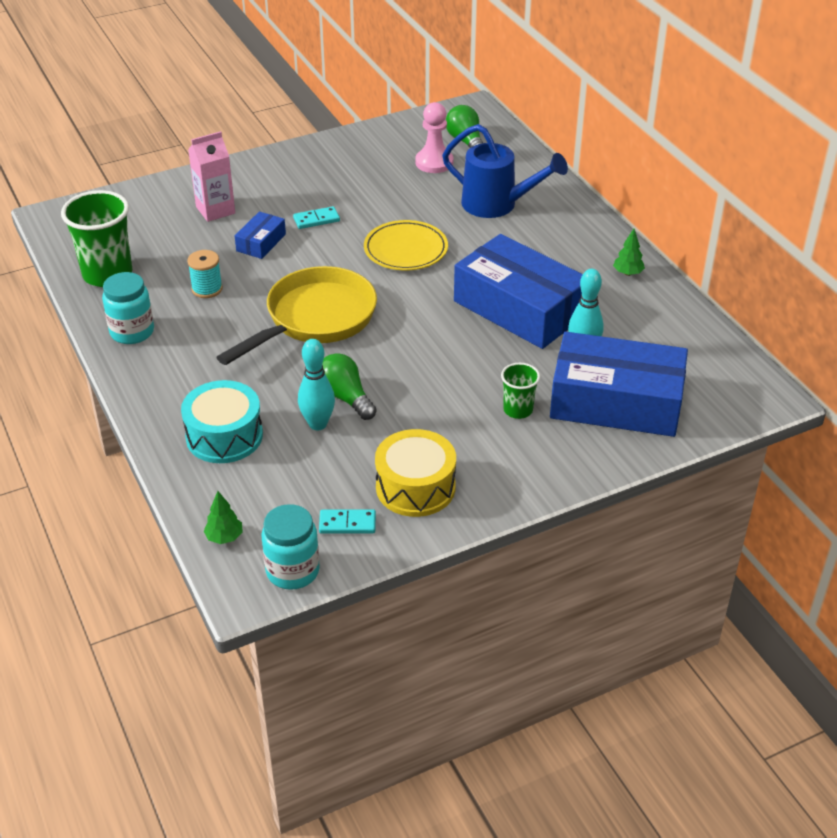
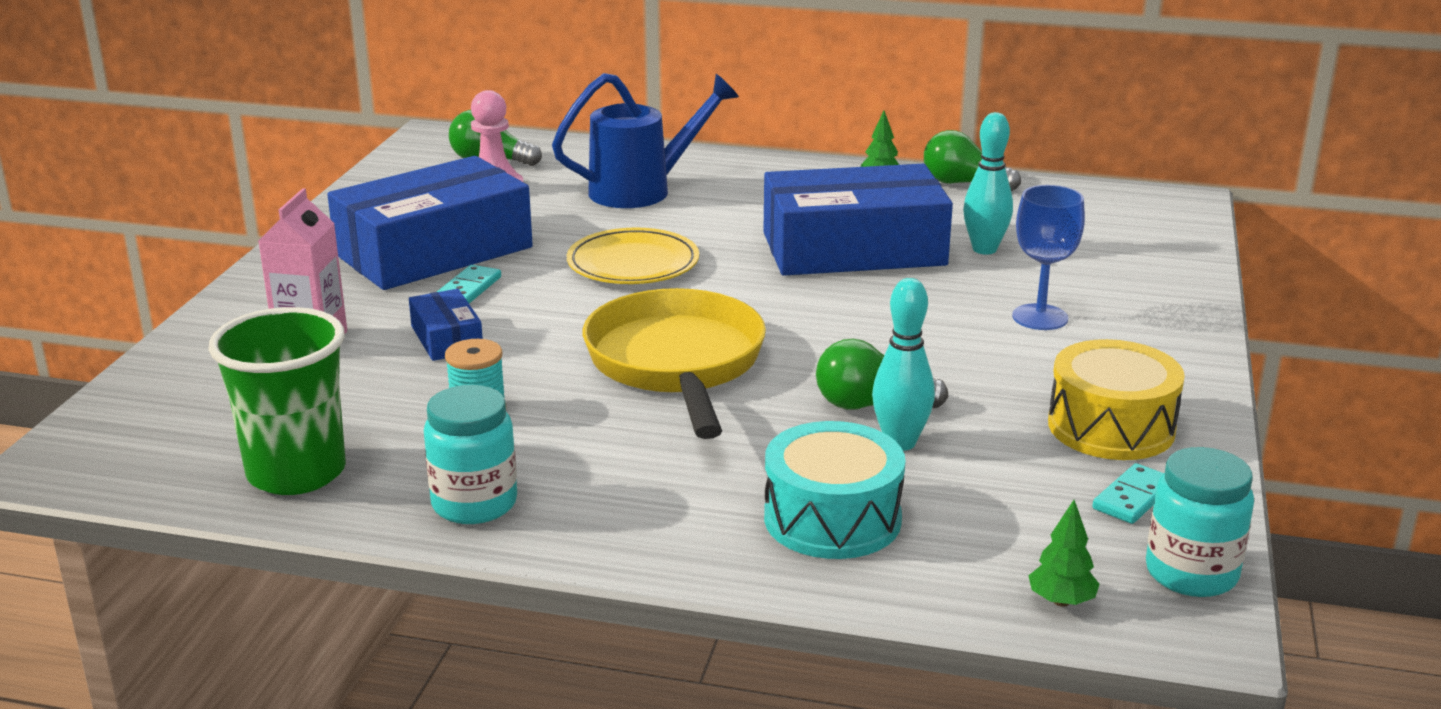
camera: 50 degrees left, 15 degrees down
green cup [501,363,540,419] -> blue goblet [1012,185,1085,330]
blue box [550,332,688,437] -> blue box moved to [327,156,533,290]
none -> green light bulb [924,130,1021,191]

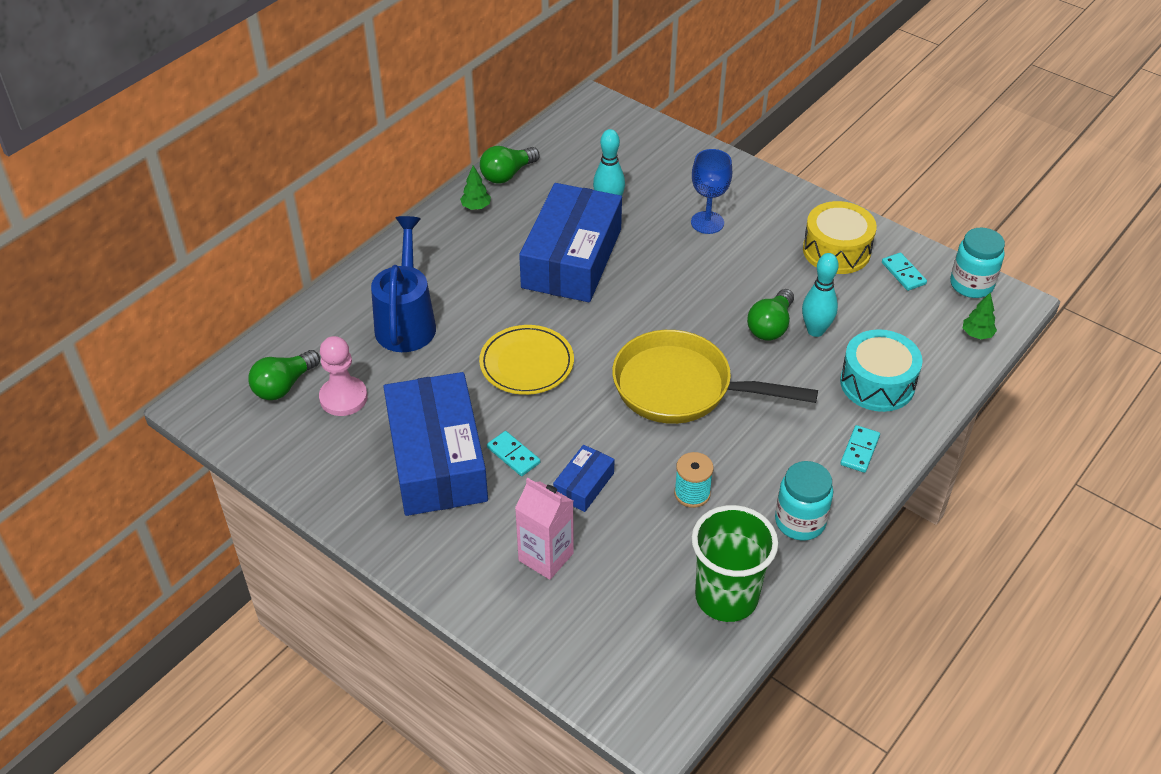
camera: 65 degrees left, 20 degrees up
blue box [409,289,483,361] -> blue box turned 60 degrees counterclockwise [553,445,615,512]
none -> turquoise domino [840,425,880,473]

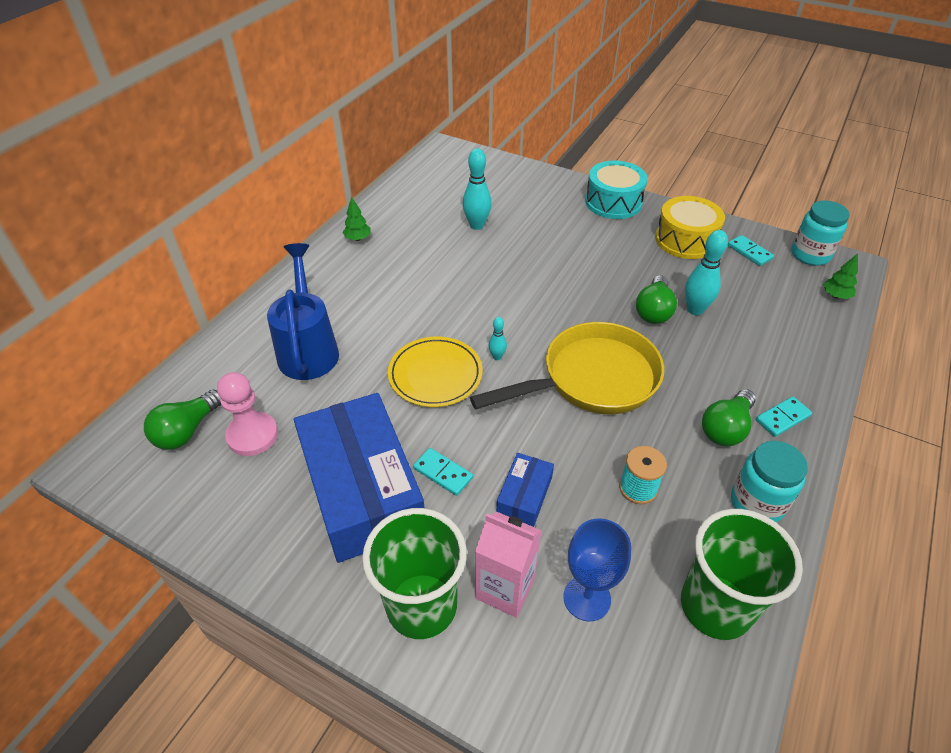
camera: 10 degrees left, 0 degrees up
green light bulb [480,146,539,184] -> green light bulb moved to [702,389,756,446]
blue box [519,183,622,302] -> none
yellow pan [612,330,818,424] -> yellow pan turned 150 degrees clockwise [470,322,664,414]
blue goblet [691,149,732,234] -> blue goblet moved to [563,518,631,622]
turquoise drum [840,329,923,412] -> turquoise drum moved to [586,160,648,219]
turquoise domino [840,425,880,473] -> turquoise domino turned 45 degrees clockwise [756,396,812,437]
none -> green cup [362,508,467,639]
none -> turquoise bowling pin [489,317,507,360]

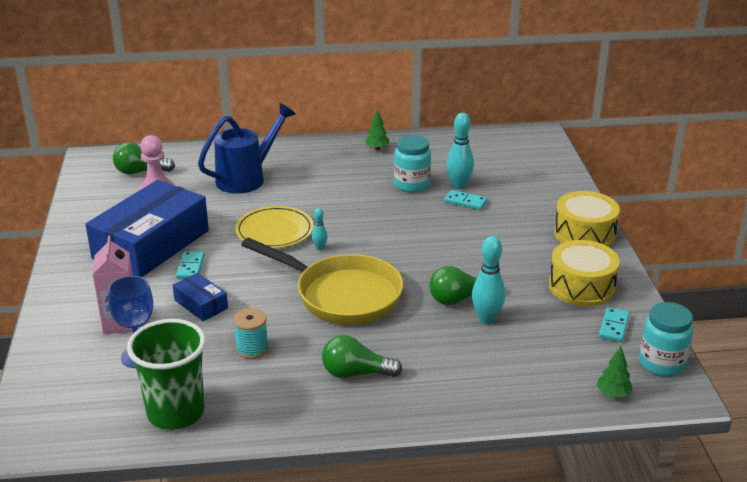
camera: 55 degrees right, 15 degrees down
green cup [362,508,467,639] -> none
blue box [496,453,554,527] -> blue box turned 60 degrees clockwise [173,273,228,321]
turquoise drum [586,160,648,219] -> yellow drum [554,191,620,247]
turquoise jar [731,441,808,522] -> turquoise jar moved to [394,135,431,193]
turquoise domino [756,396,812,437] -> turquoise domino moved to [444,190,487,210]

